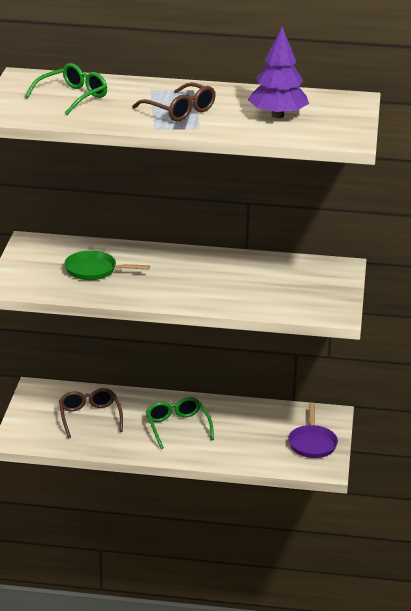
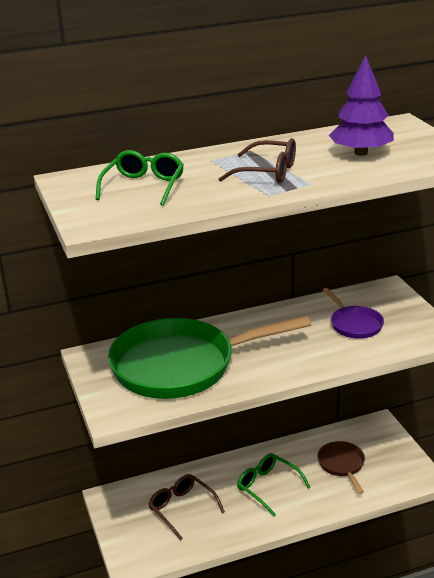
camera: 25 degrees left, 0 degrees up
green pan [64,251,150,280] -> green pan [108,316,311,399], size x2.21
purple pan [288,403,338,458] -> purple pan moved to [323,288,384,339]
none -> brown pan [317,441,365,494]

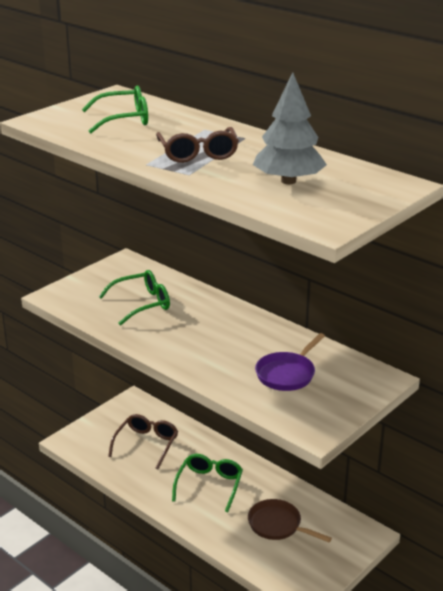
camera: 60 degrees right, 0 degrees up
green pan [108,316,311,399] -> green glasses [98,270,170,326]
brown pan [317,441,365,494] -> brown pan turned 105 degrees counterclockwise [248,499,332,542]
purple tree [329,55,394,156] -> grey tree [253,73,327,184]

